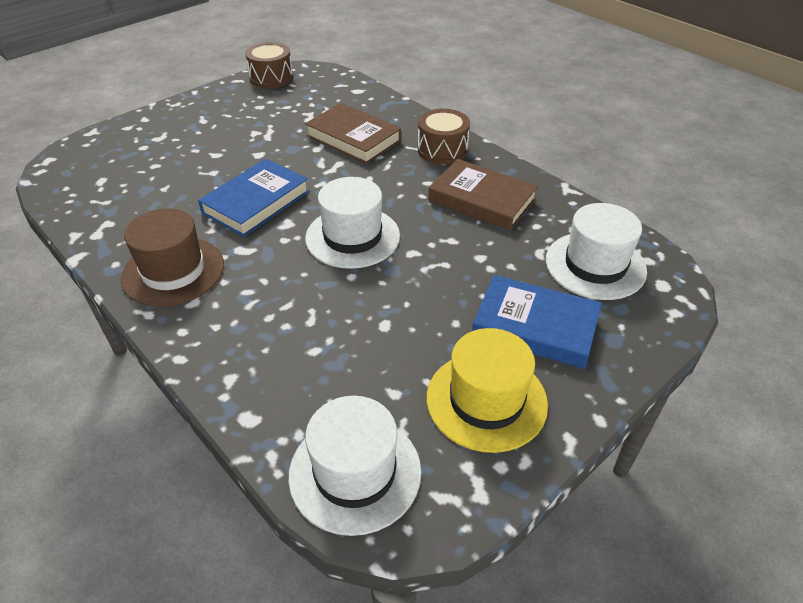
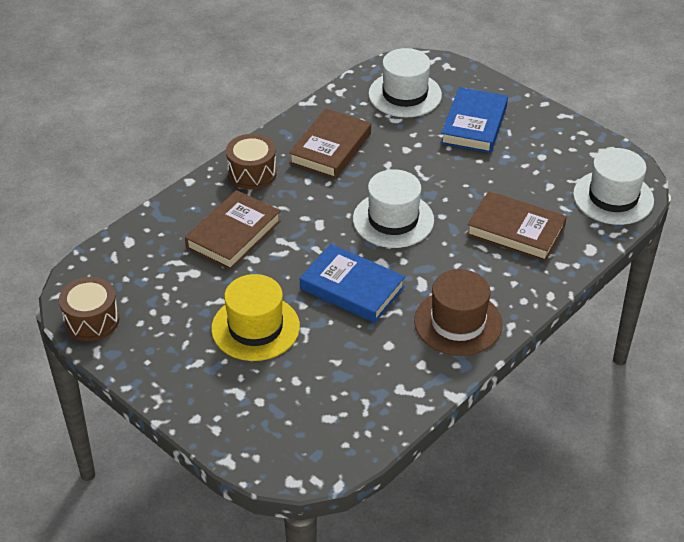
camera: 95 degrees left, 0 degrees up
yellow hat [427,328,548,453] -> yellow hat moved to [211,274,300,361]
none -> brown book [466,191,567,262]

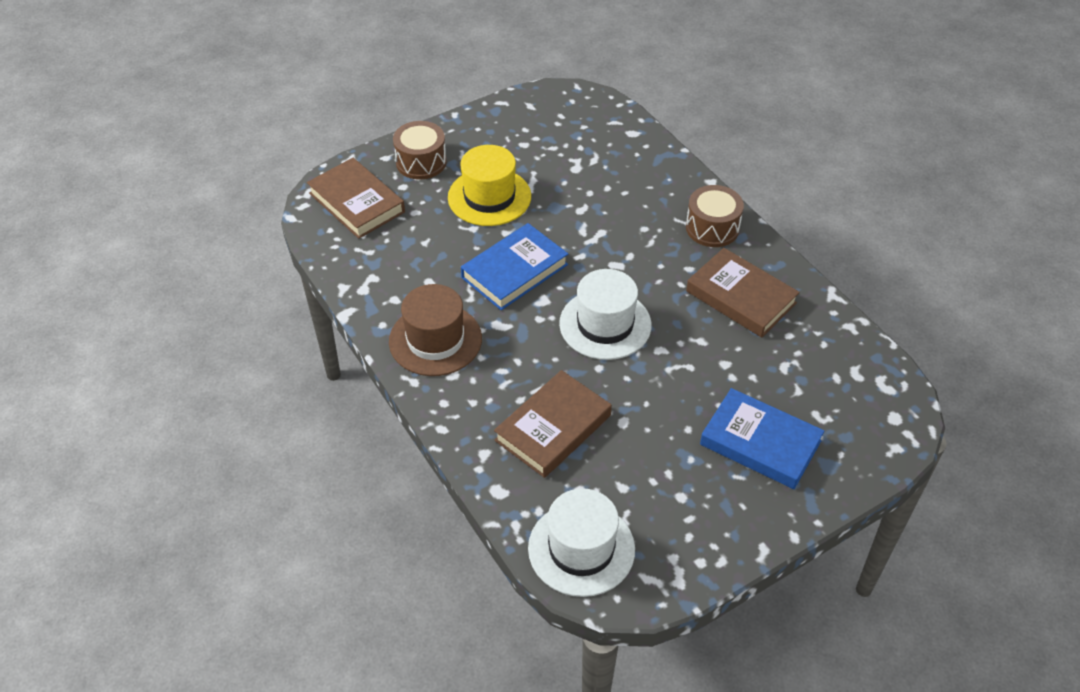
camera: 105 degrees right, 5 degrees up
brown drum [59,277,119,341] -> brown drum moved to [393,121,447,179]
brown book [185,190,281,270] -> brown book moved to [307,158,405,239]
white hat [368,48,442,117] -> none

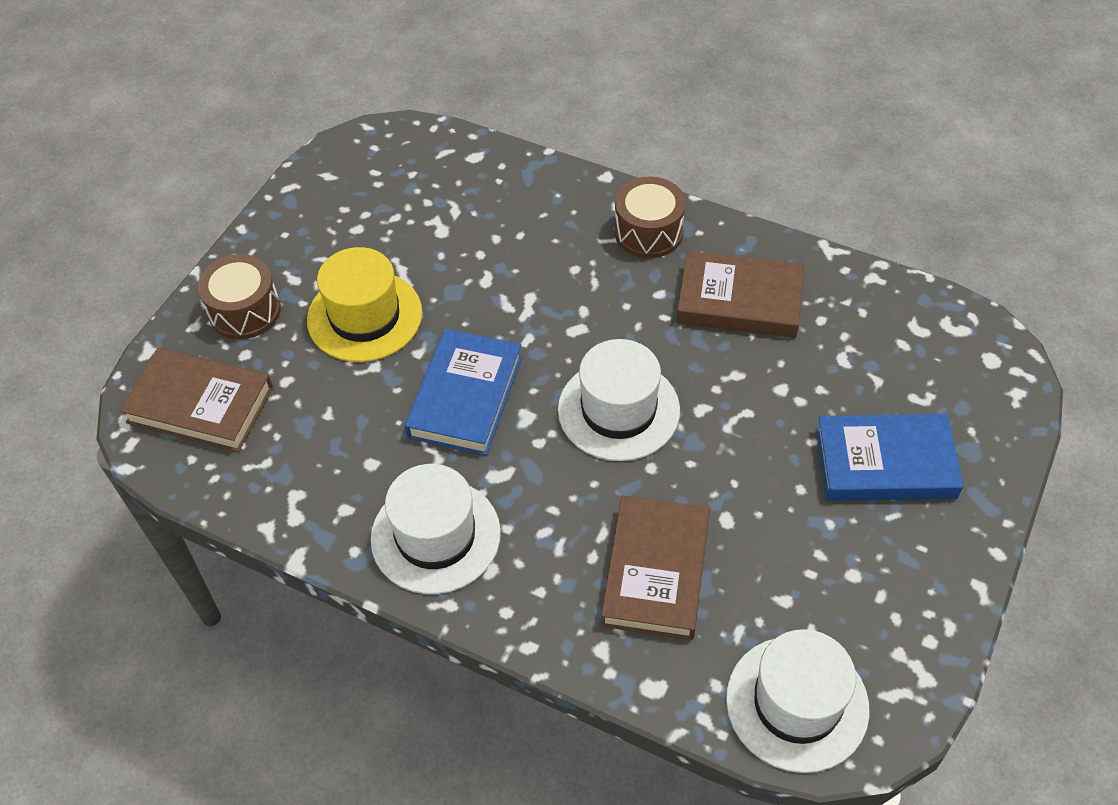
camera: 30 degrees left, 5 degrees up
brown hat [389,284,482,376] -> white hat [370,464,501,594]

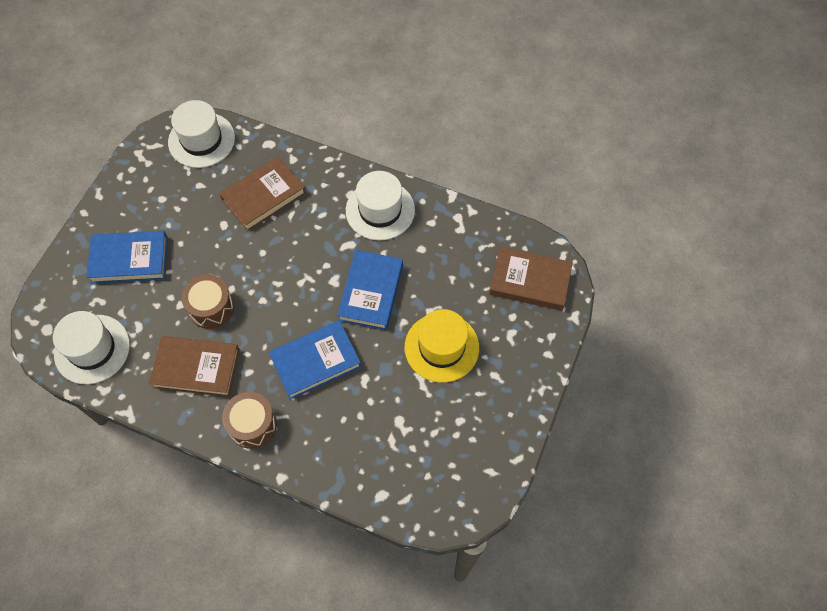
camera: 175 degrees right, 10 degrees up
brown drum [198,254,281,340] -> brown drum moved to [181,274,234,329]
white hat [558,339,680,461] -> white hat moved to [53,311,130,384]
brown book [601,496,710,640] -> brown book turned 45 degrees clockwise [219,157,306,231]
none -> blue book [269,320,361,400]

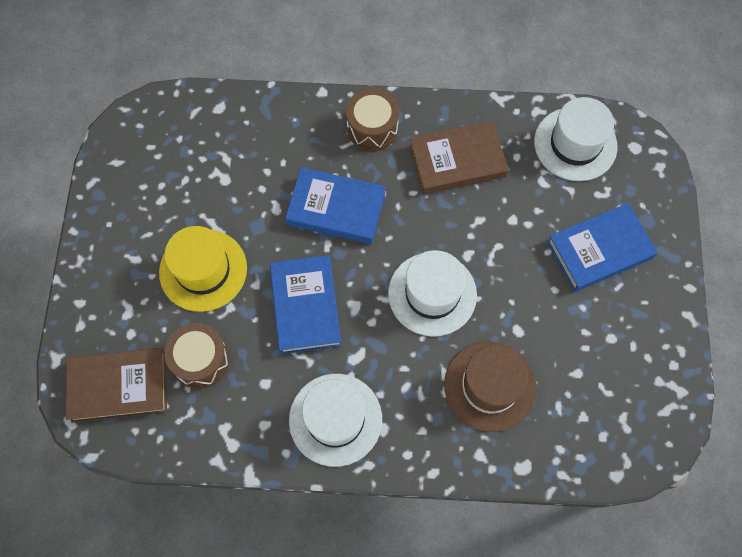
camera: 160 degrees right, 5 degrees up
white hat [168,100,235,168] -> white hat moved to [388,250,477,337]
brown drum [181,274,234,329] -> brown drum moved to [164,323,230,388]
brown book [219,157,306,231] -> brown hat [444,342,537,432]
blue book [269,320,361,400] -> blue book turned 60 degrees clockwise [285,167,386,244]

